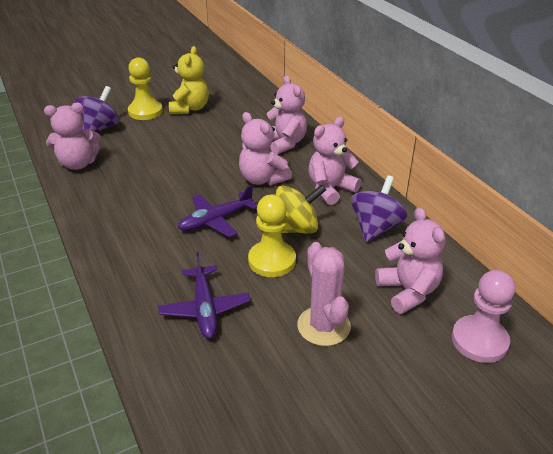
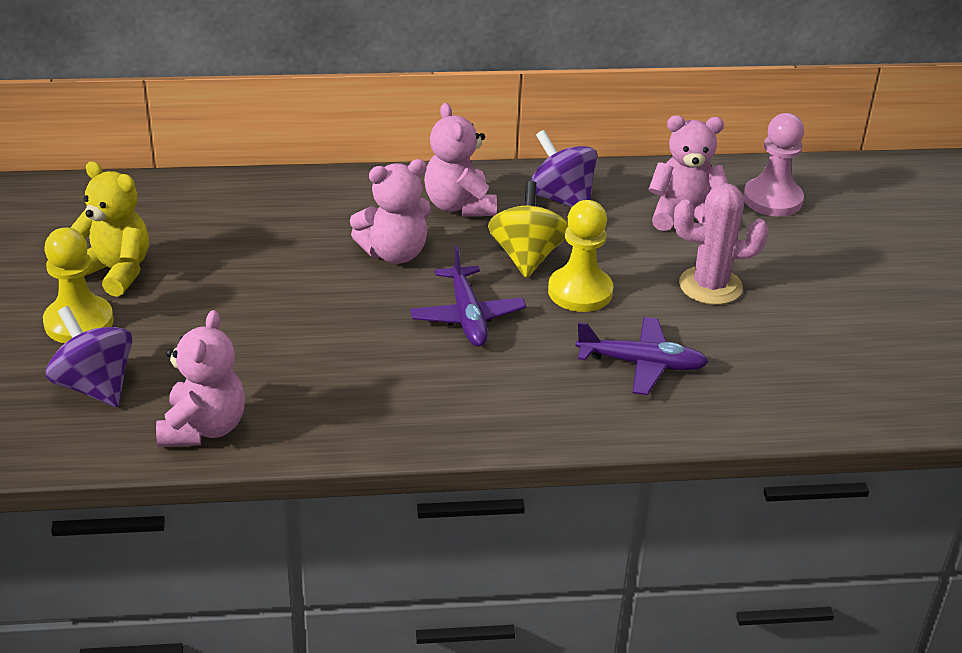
camera: 70 degrees left, 0 degrees up
pink teddy bear [267,75,307,154] -> none

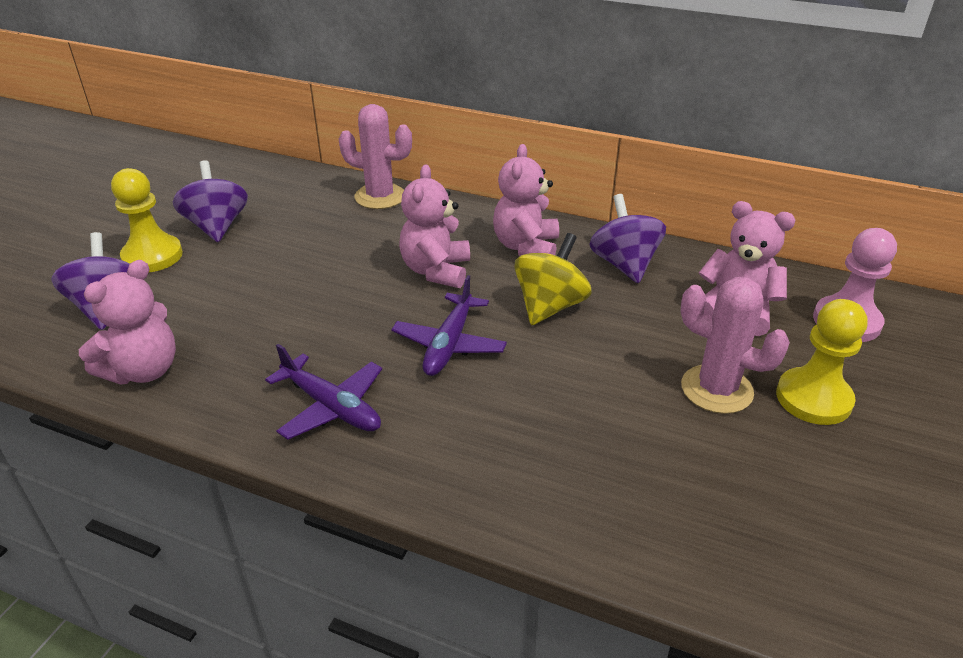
camera: 30 degrees right, 0 degrees up
yellow teddy bear [70,161,149,297] -> purple spinning top [173,160,248,242]
pink teddy bear [350,159,432,264] -> pink teddy bear turned 90 degrees clockwise [399,165,470,288]
yellow pawn [548,200,613,312] -> yellow pawn moved to [776,299,868,425]
purple plane [576,317,709,395] -> purple plane moved to [265,344,382,440]
none -> pink cactus [339,104,412,209]

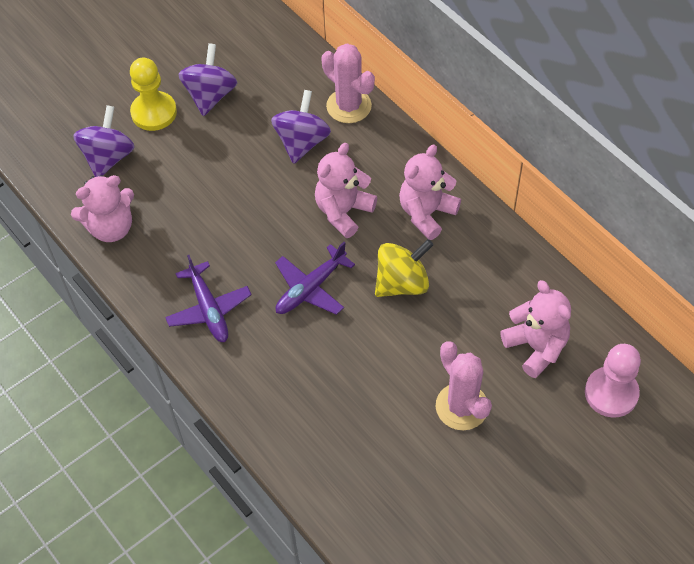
camera: 30 degrees right, 20 degrees up
purple spinning top [589,194,666,283] -> purple spinning top moved to [271,90,331,164]
yellow pawn [776,299,868,425] -> none

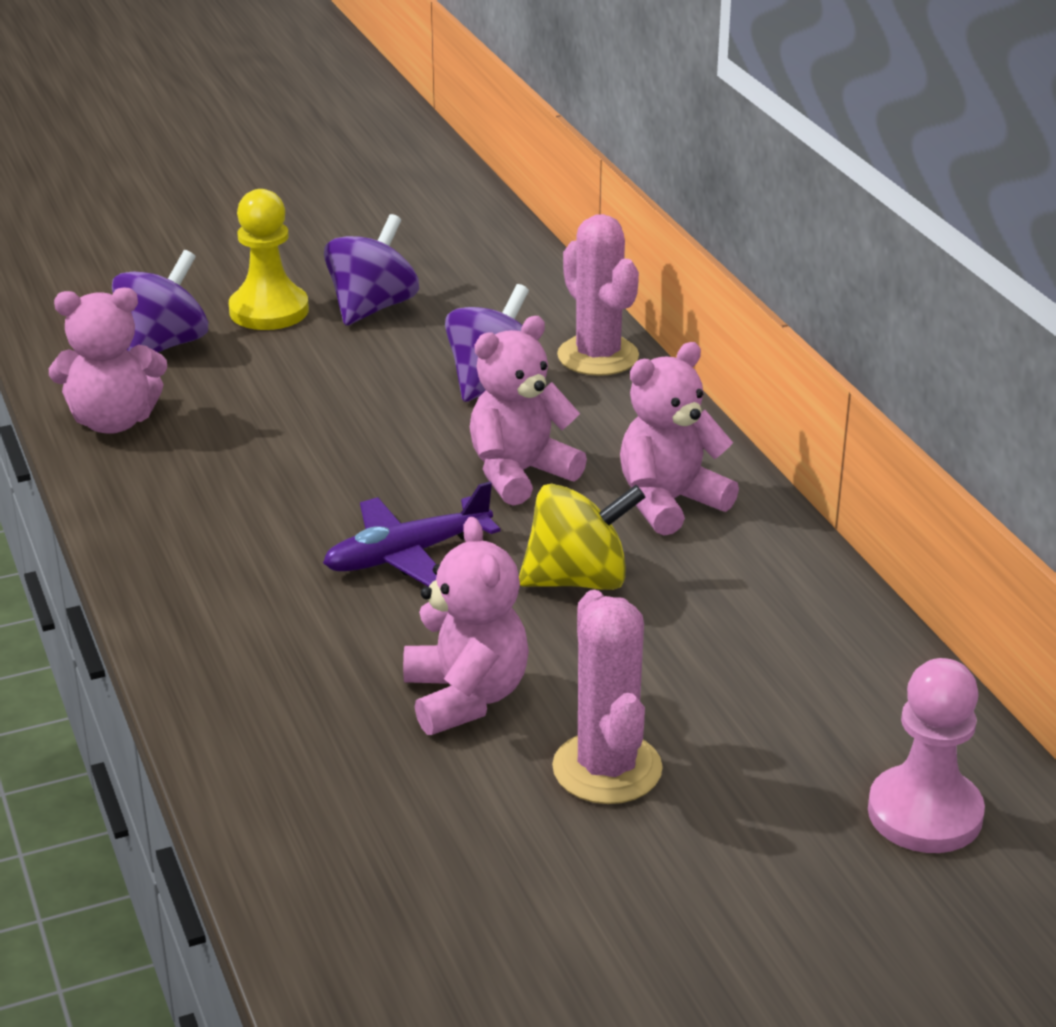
camera: 15 degrees right, 25 degrees down
purple plane [165,255,251,342] -> none
pink teddy bear [500,280,571,378] -> pink teddy bear moved to [403,517,529,735]

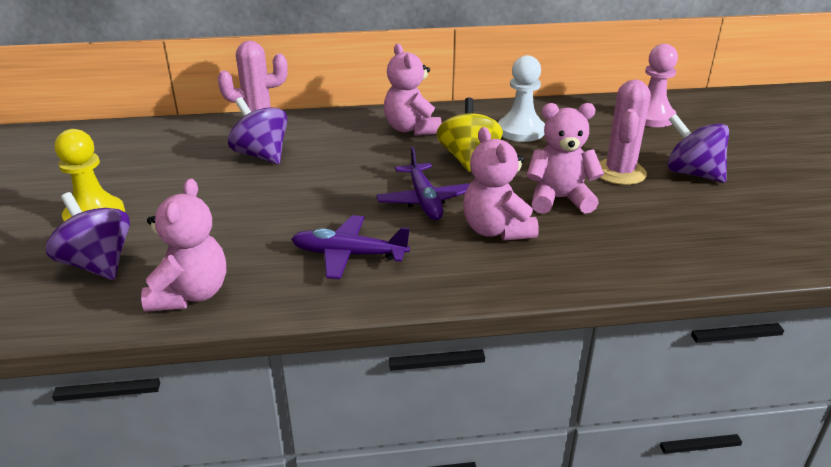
camera: 75 degrees left, 0 degrees up
purple spinning top [324,214,419,326] -> purple spinning top moved to [667,114,729,183]
pink teddy bear [470,316,587,506] -> pink teddy bear moved to [463,127,539,241]
pink cactus [552,590,663,804] -> pink cactus turned 75 degrees counterclockwise [599,80,651,185]
none -> purple plane [291,215,410,279]
none -> white pawn [498,55,545,142]

